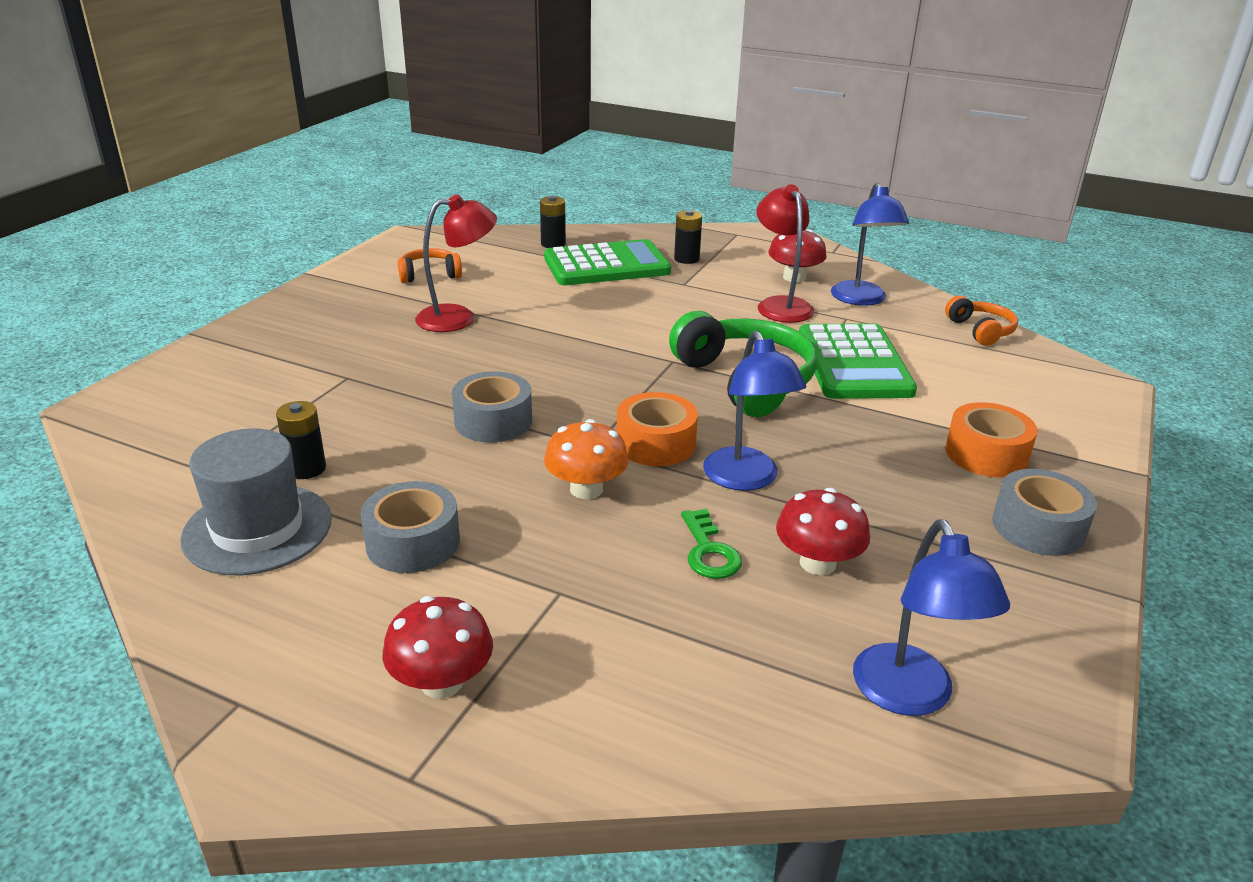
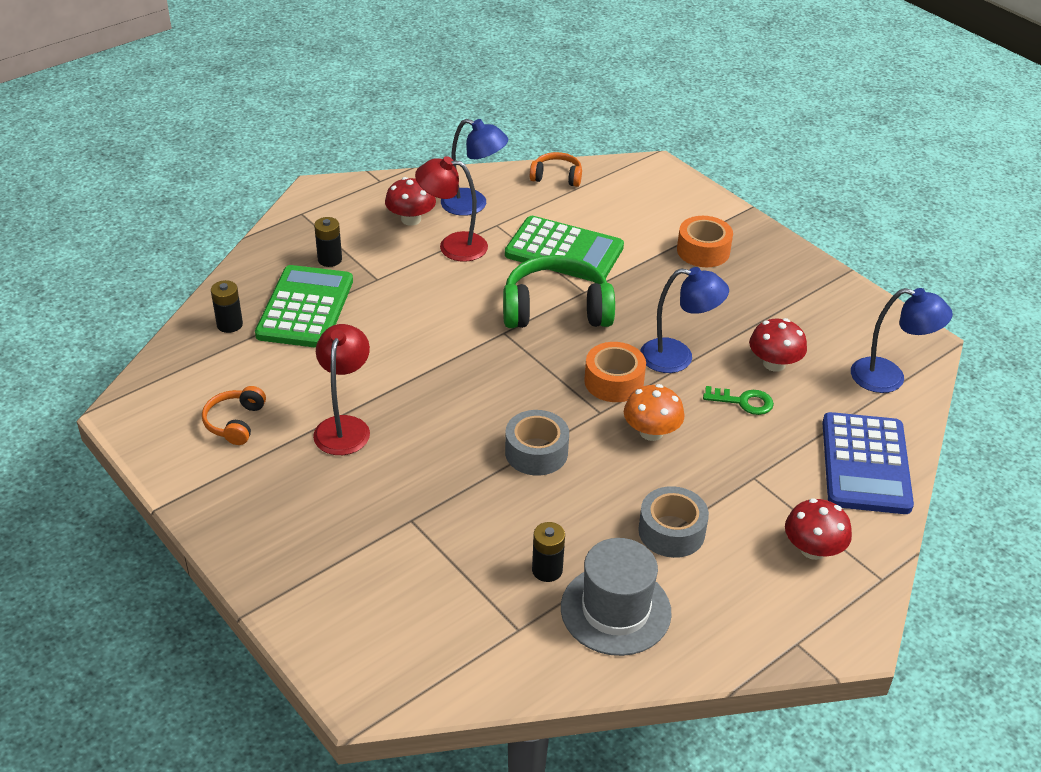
camera: 65 degrees left, 10 degrees up
grey tape [992,469,1097,556] -> none
none -> blue calculator [822,412,914,514]

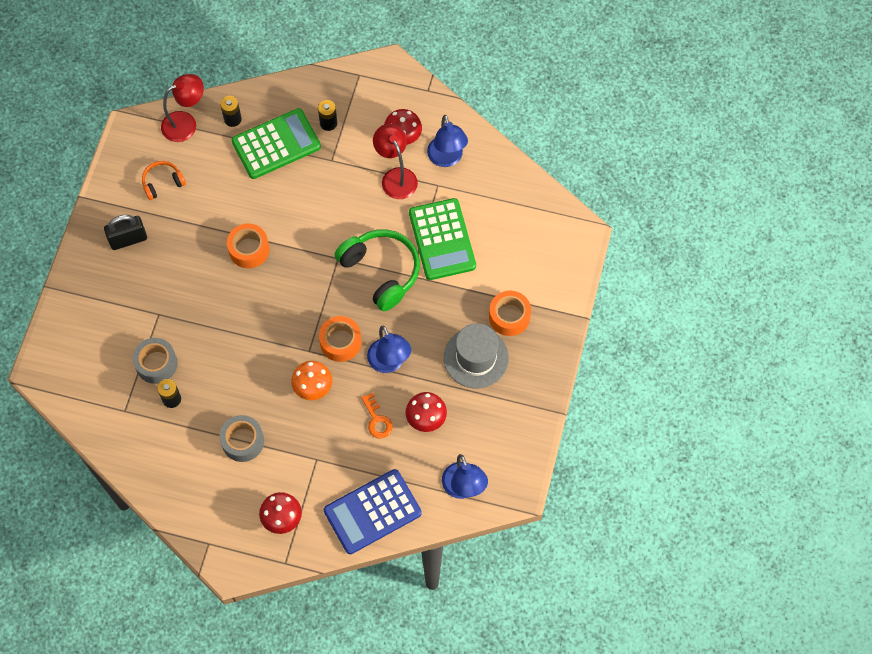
camera: 55 degrees right, 25 degrees up
red lamp [313,324,370,455] -> red lamp moved to [161,74,204,142]
grey tape [505,410,569,476] -> grey tape moved to [133,338,178,384]
orange headphones [530,152,582,187] -> none
grey hat [561,538,672,656] -> grey hat moved to [444,323,509,388]
green key [703,386,774,415] -> orange key [361,393,393,438]
none -> black padlock [104,215,147,250]
none -> orange tape [227,223,269,268]

